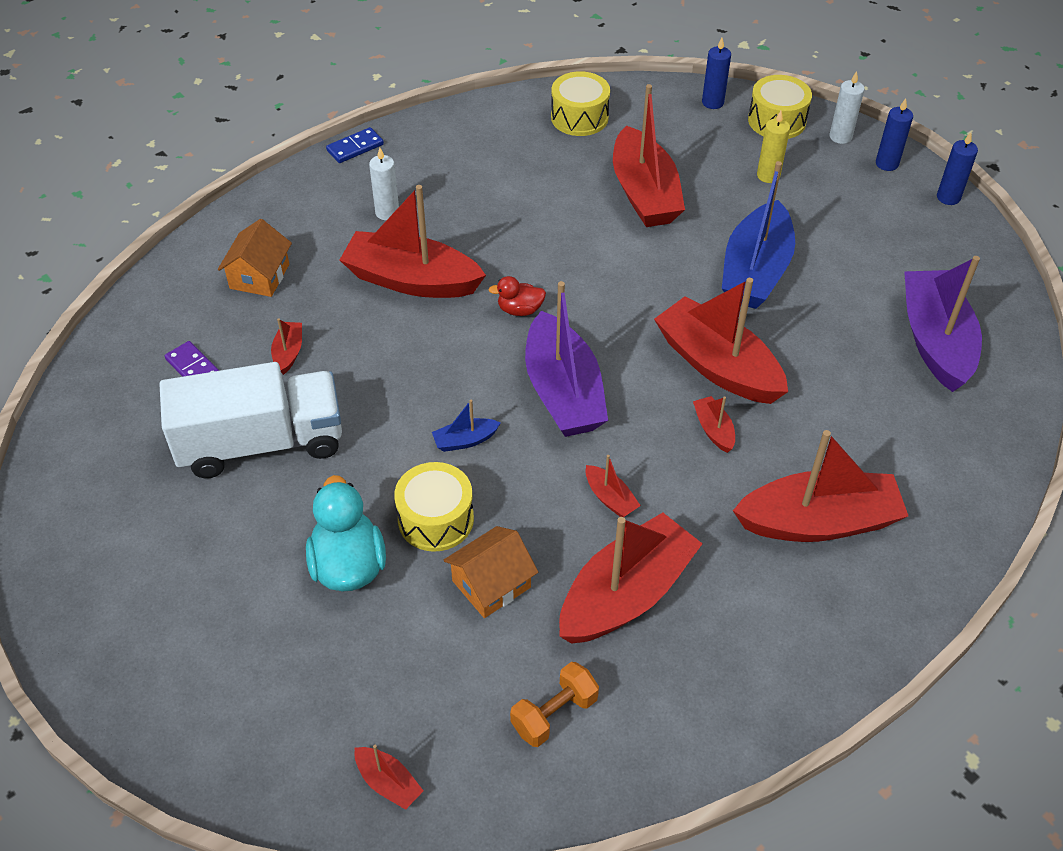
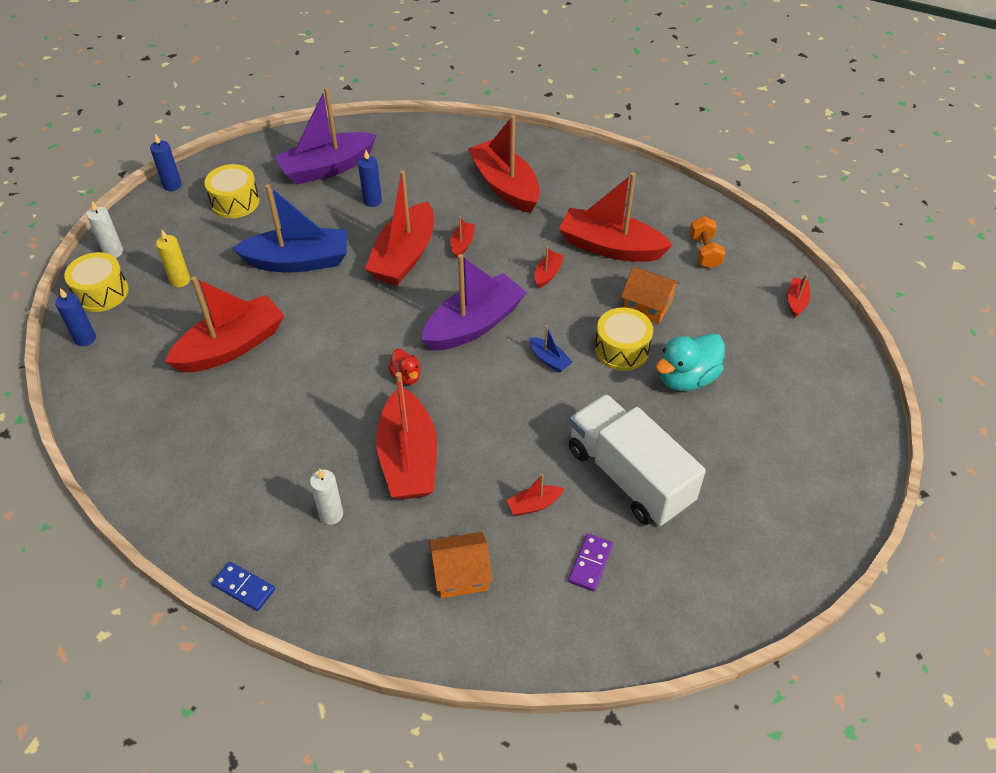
camera: 115 degrees left, 0 degrees up
orange dumbbell [510,662,599,747] -> orange dumbbell turned 60 degrees clockwise [689,216,726,269]
yellow drum [551,71,610,136] -> yellow drum moved to [204,164,260,218]
red boat [693,396,735,453] -> red boat turned 150 degrees clockwise [450,216,475,258]
blue candle [876,98,913,171] -> blue candle moved to [358,150,382,207]

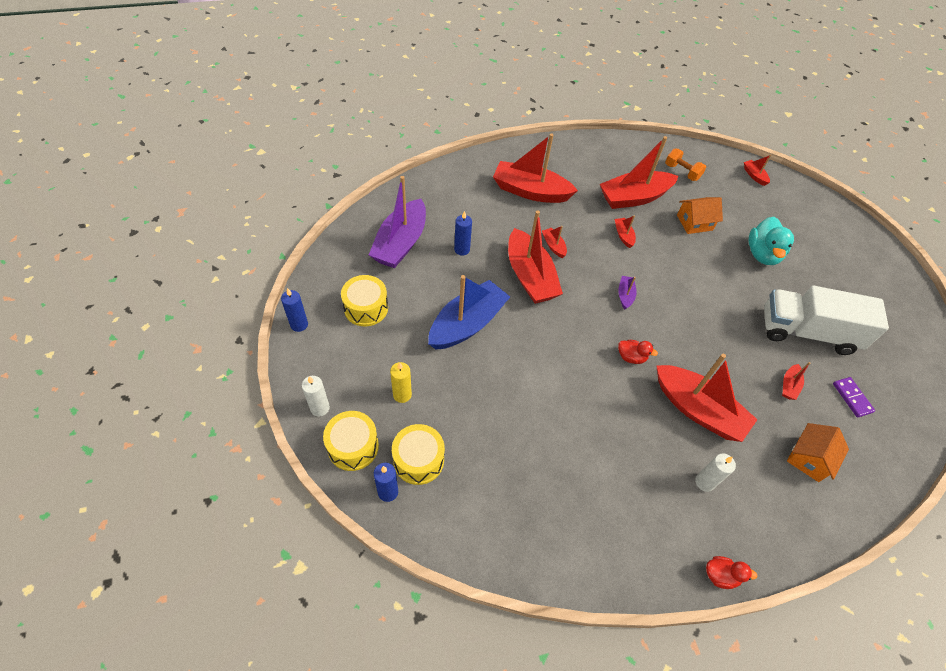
camera: 45 degrees left, 5 degrees up
red boat [165,276,285,372] -> none
blue domino [212,562,275,611] -> red duck [706,556,757,589]
purple boat [421,254,527,351] -> purple boat [618,276,637,309], size x0.43
blue boat [529,325,573,373] -> none
yellow drum [595,307,653,371] -> yellow drum moved to [392,424,445,485]

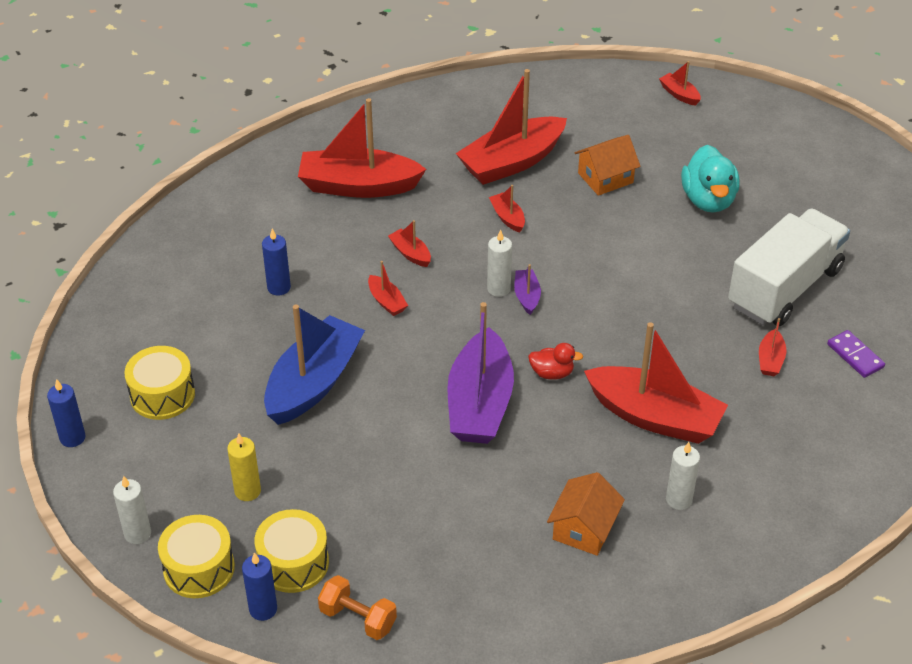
camera: 10 degrees left, 10 degrees down
purple boat [369,176,426,268] -> purple boat moved to [447,302,514,444]
red boat [508,210,563,304] -> red boat [368,261,408,316], size x0.43
orange dumbbell [665,149,706,181] -> orange dumbbell moved to [318,575,397,640]
red duck [706,556,757,589] -> none
white truck [764,285,889,355] -> white truck turned 135 degrees clockwise [728,208,850,326]
orange house [787,423,849,482] -> orange house moved to [547,472,625,556]
none -> white candle [487,230,512,297]

